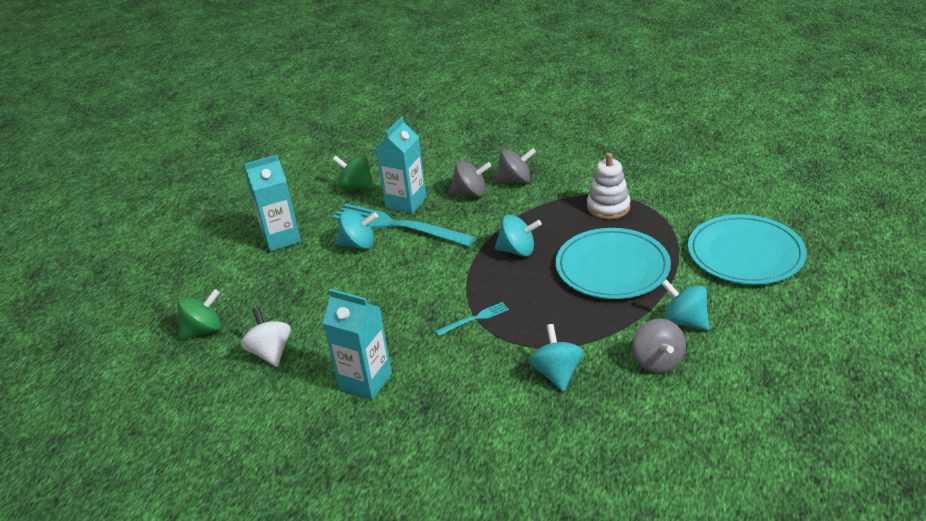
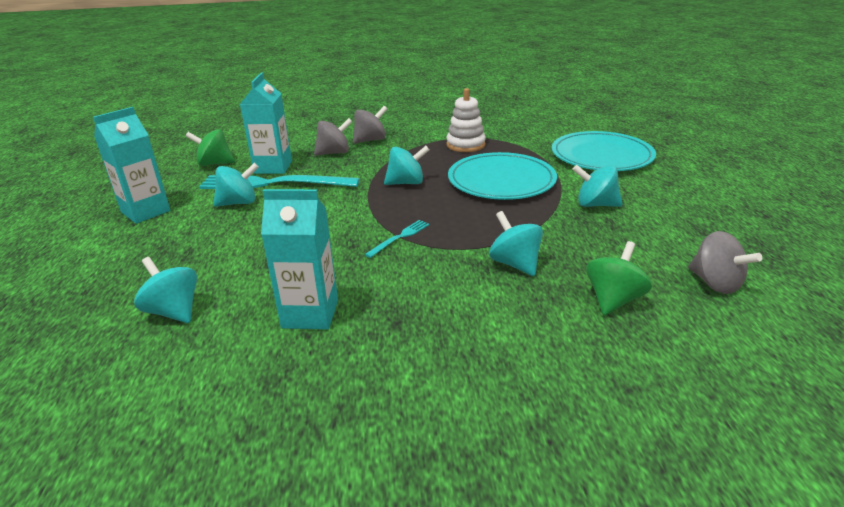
camera: 25 degrees left, 5 degrees down
green spinning top [177,289,221,340] -> green spinning top moved to [586,241,652,315]
white spinning top [241,307,291,367] -> turquoise spinning top [134,257,197,323]
grey spinning top [633,318,686,374] -> grey spinning top moved to [688,231,762,294]

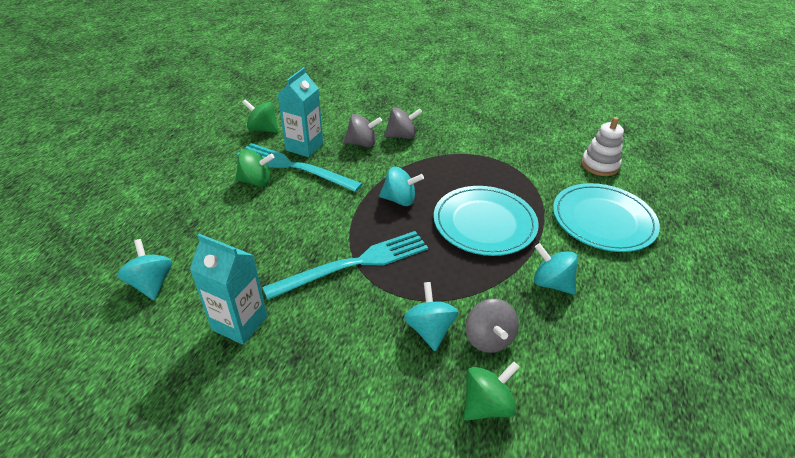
camera: 20 degrees right, 10 degrees up
turquoise carton [93,107,170,224] -> none
turquoise spinning top [213,163,259,207] -> green spinning top [235,149,275,186]
turquoise fork [365,220,429,258] -> turquoise fork [262,231,428,300], size x2.27
white stacking toy [446,88,486,152] -> white stacking toy moved to [581,117,624,176]
grey spinning top [688,231,762,294] -> grey spinning top moved to [466,299,519,353]

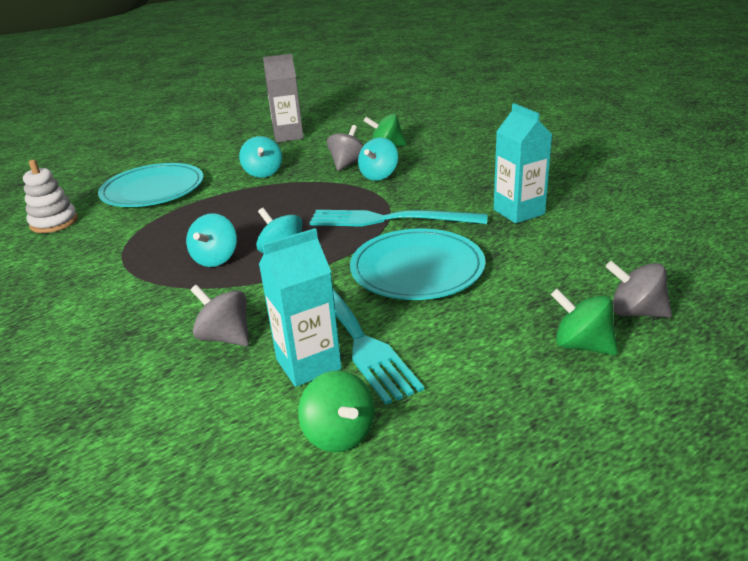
camera: 140 degrees left, 10 degrees down
turquoise spinning top [117,239,172,300] -> turquoise spinning top moved to [186,213,237,267]
green spinning top [235,149,275,186] -> green spinning top moved to [551,289,618,355]
grey spinning top [384,107,422,139] -> grey spinning top moved to [605,261,672,318]
turquoise plate [434,186,539,256] -> turquoise plate moved to [350,228,485,300]
none -> grey carton [263,54,304,142]

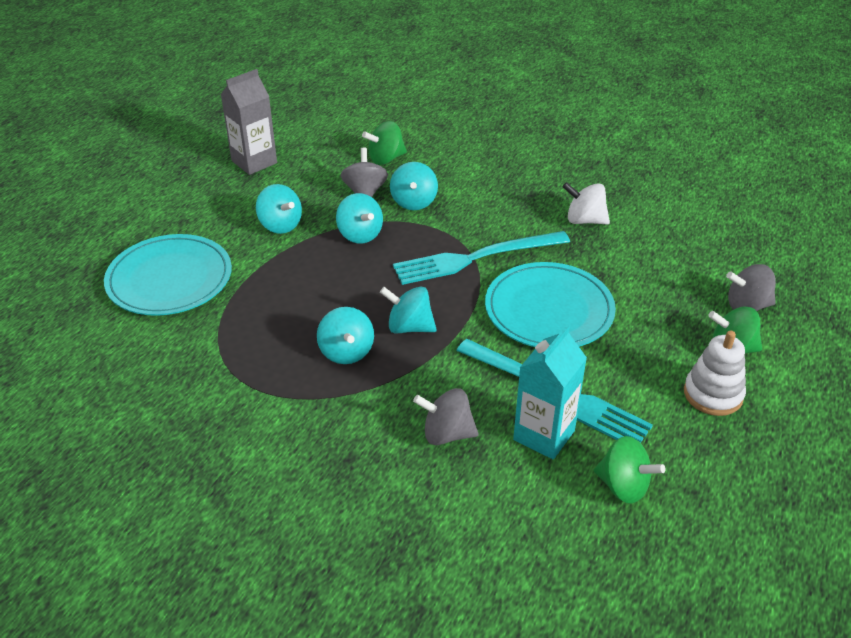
camera: 30 degrees left, 10 degrees up
white stacking toy [23,160,78,233] -> white stacking toy moved to [684,330,746,416]
turquoise carton [494,103,552,224] -> white spinning top [562,182,610,225]
none -> turquoise spinning top [336,193,383,244]

